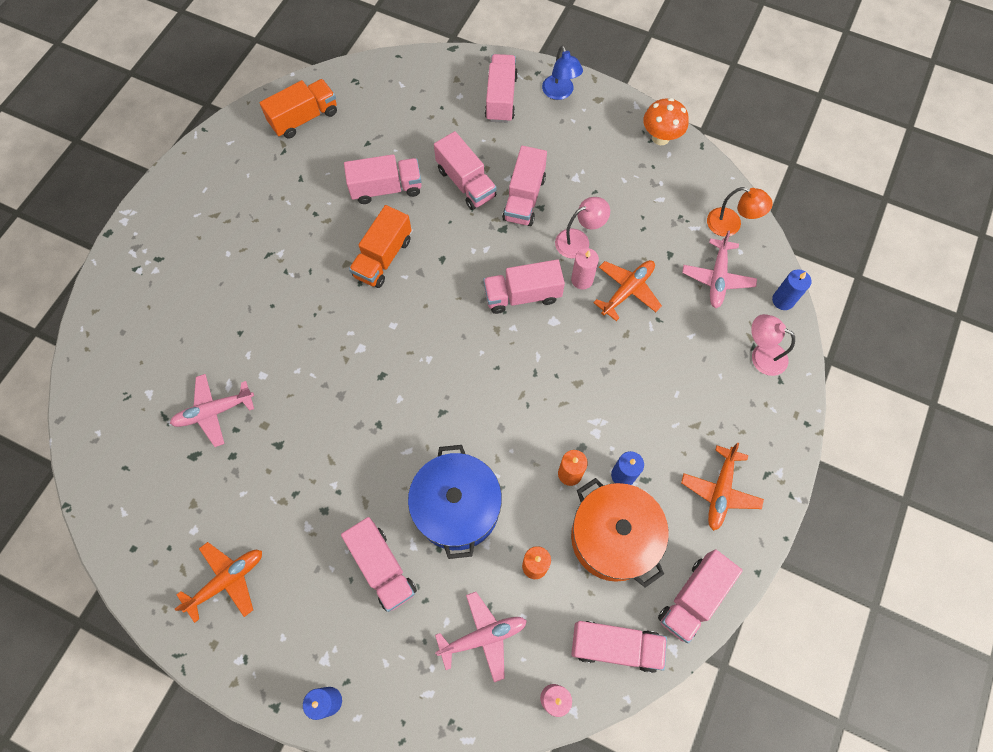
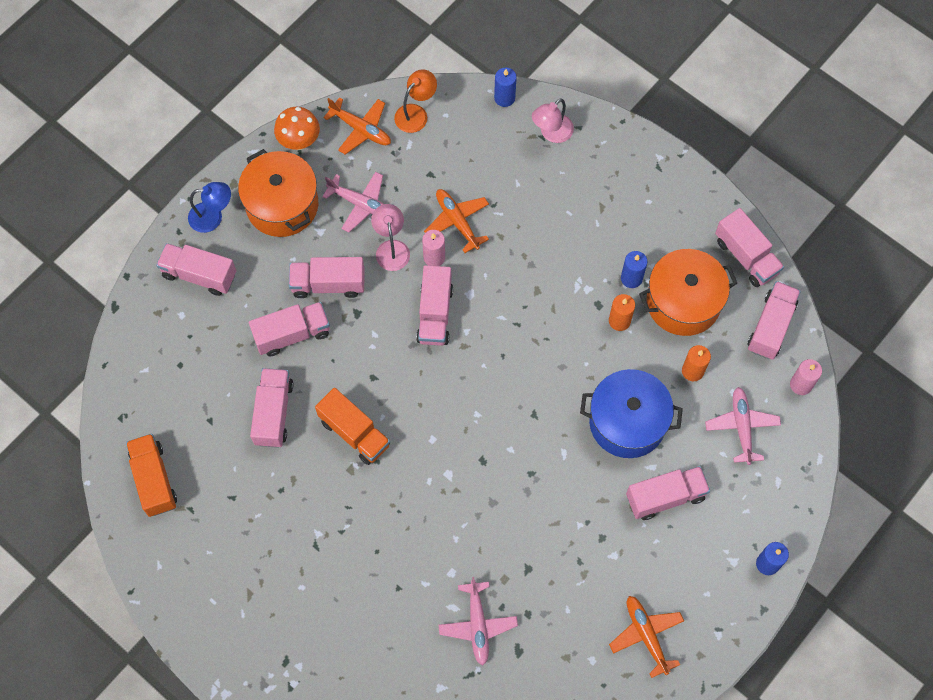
camera: 75 degrees left, 0 degrees up
pink truck [502,146,547,226] -> pink truck turned 150 degrees clockwise [289,257,365,298]
orange plane [681,443,764,531] -> orange plane moved to [323,97,391,154]
pink plane [682,230,757,308] -> pink plane moved to [322,172,384,232]
none -> orange pot [238,149,318,237]

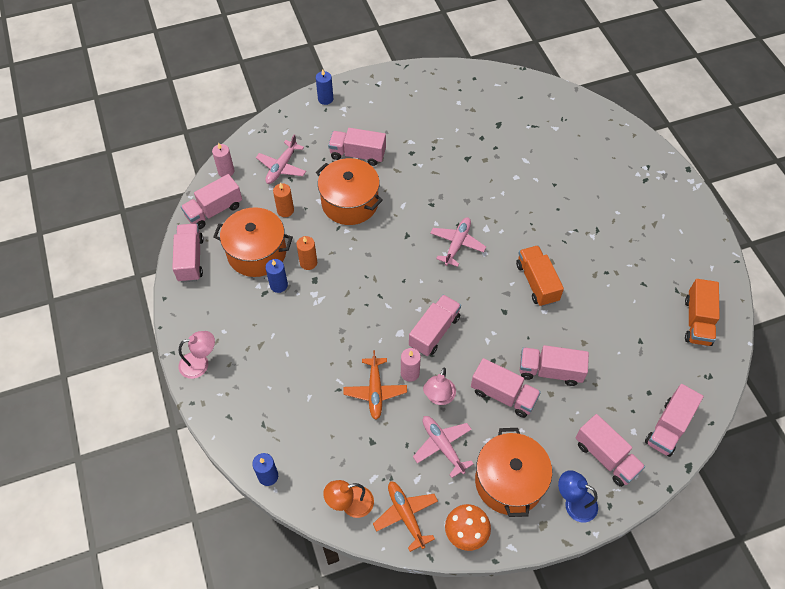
camera: 150 degrees left, 10 degrees down
pink truck [250,368,293,448] -> pink truck moved to [645,384,704,457]
pink plane [439,577,518,665] -> pink plane moved to [430,217,486,267]
pink lamp [532,98,574,143] -> pink lamp moved to [179,331,215,379]
blue pot [580,369,683,458] -> orange pot [316,158,383,225]
orange plane [609,596,684,678] -> none

